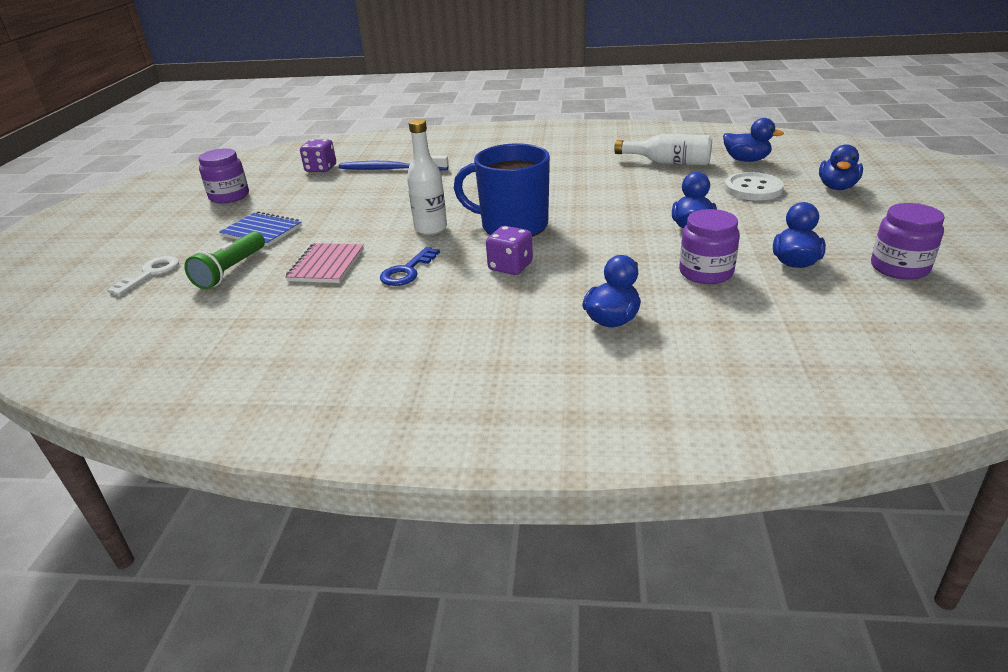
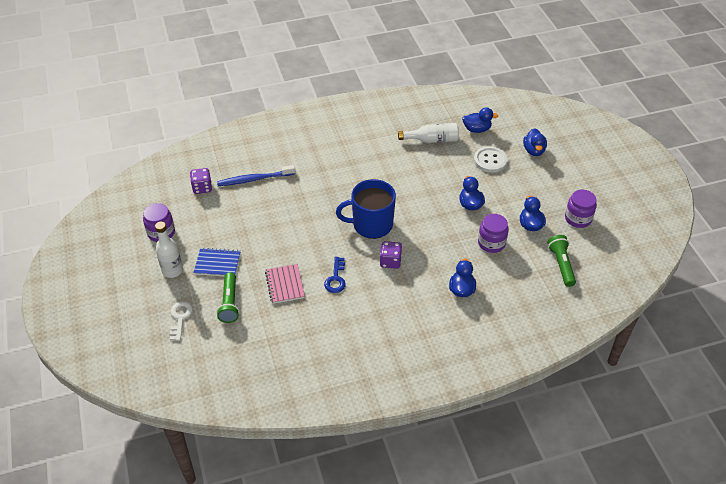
camera: 25 degrees left, 15 degrees up
white bottle [407,119,447,235] -> white bottle moved to [155,222,183,278]
none -> green flashlight [548,235,576,287]

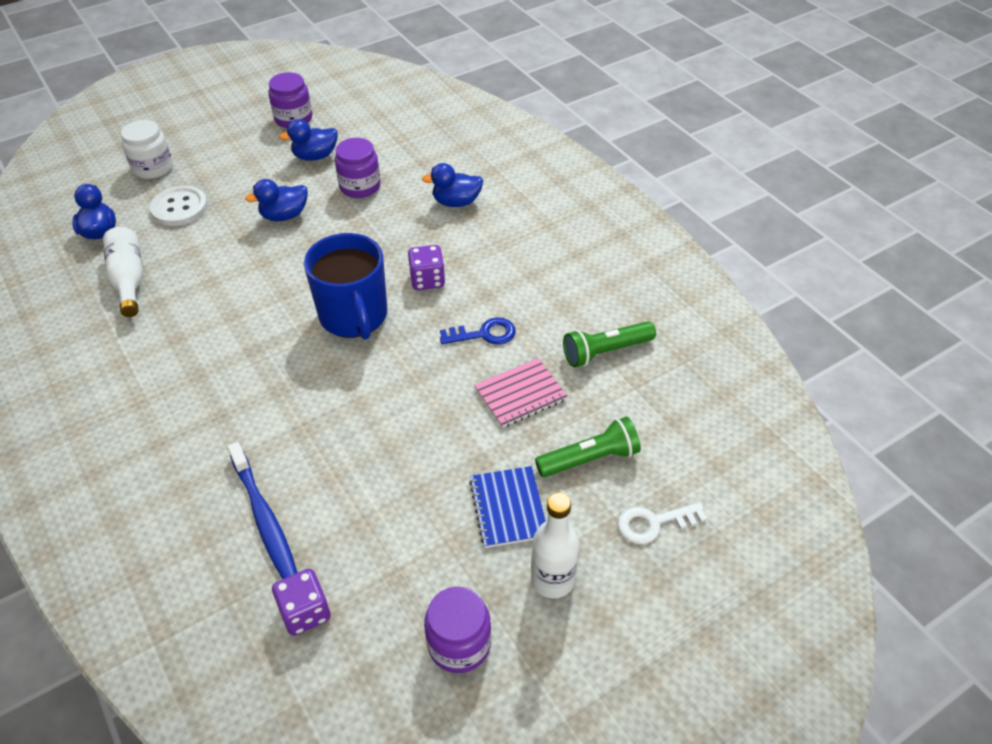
camera: 105 degrees left, 0 degrees up
blue duck [523,128,547,156] -> white jar [121,120,173,179]
green flashlight [548,235,576,287] -> green flashlight moved to [563,321,656,367]

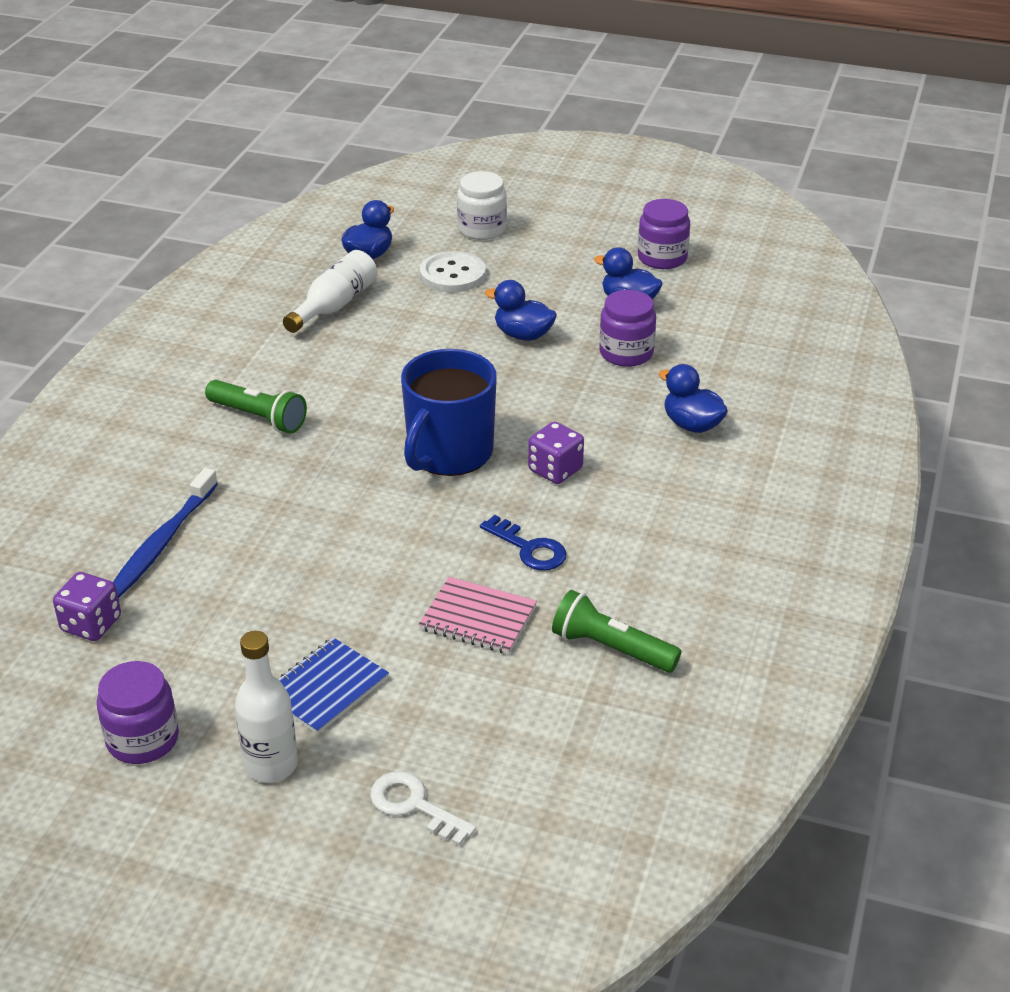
camera: 50 degrees right, 10 degrees down
green flashlight [535,417,641,477] -> green flashlight moved to [205,380,307,433]

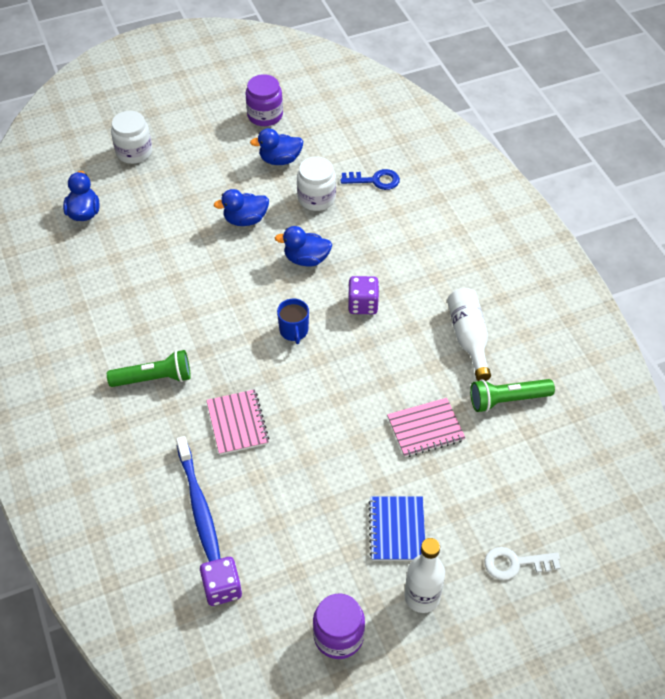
camera: 40 degrees left, 15 degrees up
white bottle [283,250,378,333] -> white bottle moved to [447,288,491,381]
blue mug [401,349,497,476] -> blue mug [277,299,309,344], size x0.48
white button [420,251,486,292] -> none
blue key [480,515,567,571] -> blue key moved to [341,169,400,190]
purple jar [599,290,656,367] -> white jar [297,157,336,211]
blue duck [659,364,728,433] -> blue duck moved to [275,226,332,267]
none -> pink notebook [206,389,269,455]

